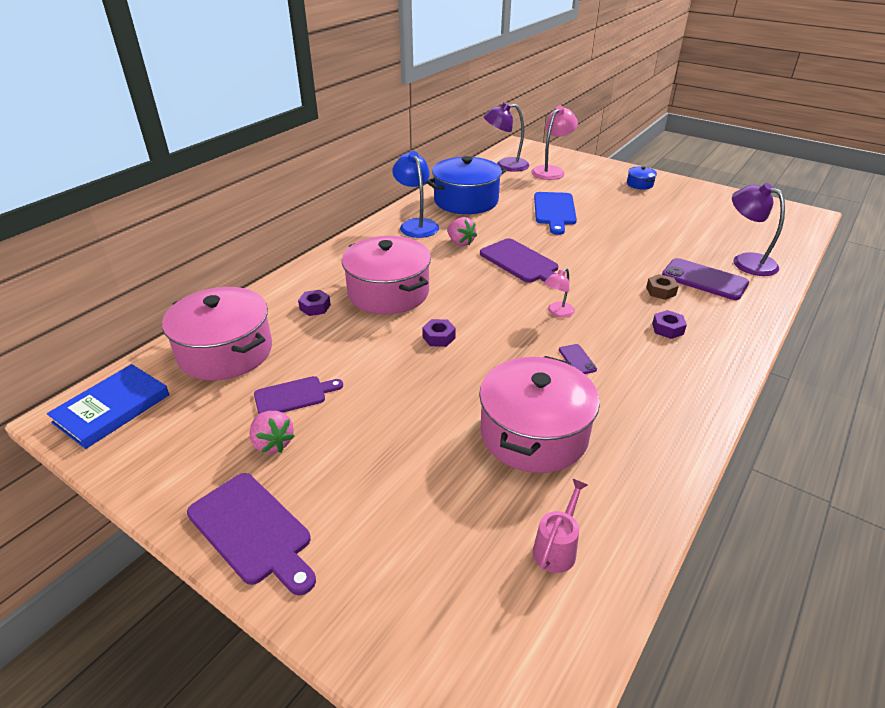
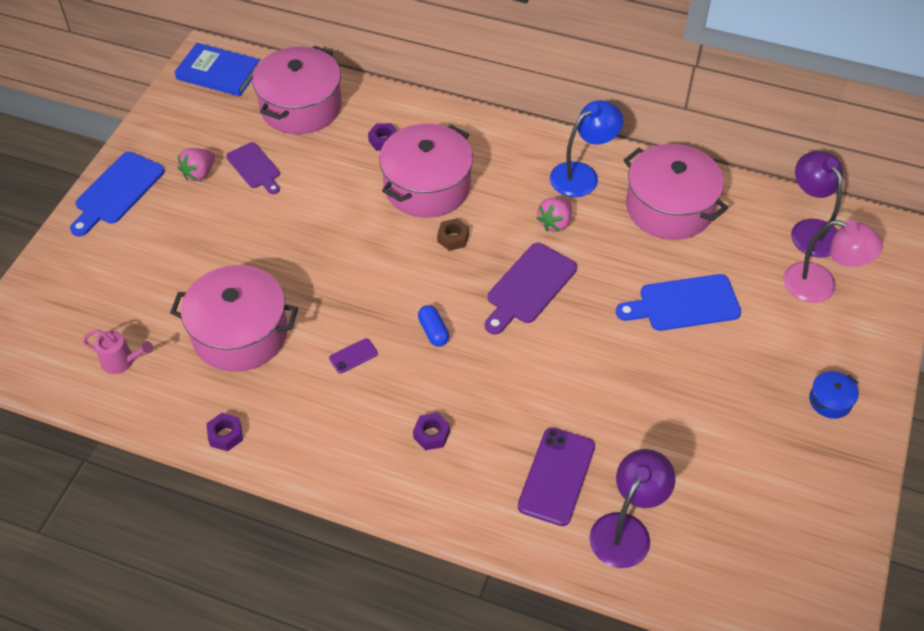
camera: 75 degrees right, 15 degrees up
purple cutting board [187,473,316,596] -> blue cutting board [70,152,164,236]
purple nut [422,319,456,347] -> purple nut moved to [206,413,243,451]
blue pot [426,156,507,214] -> pink pot [624,144,728,240]
pink lamp [544,268,575,318] -> blue capsule [418,305,449,347]
brown nut [646,274,679,300] -> brown nut moved to [437,218,469,251]

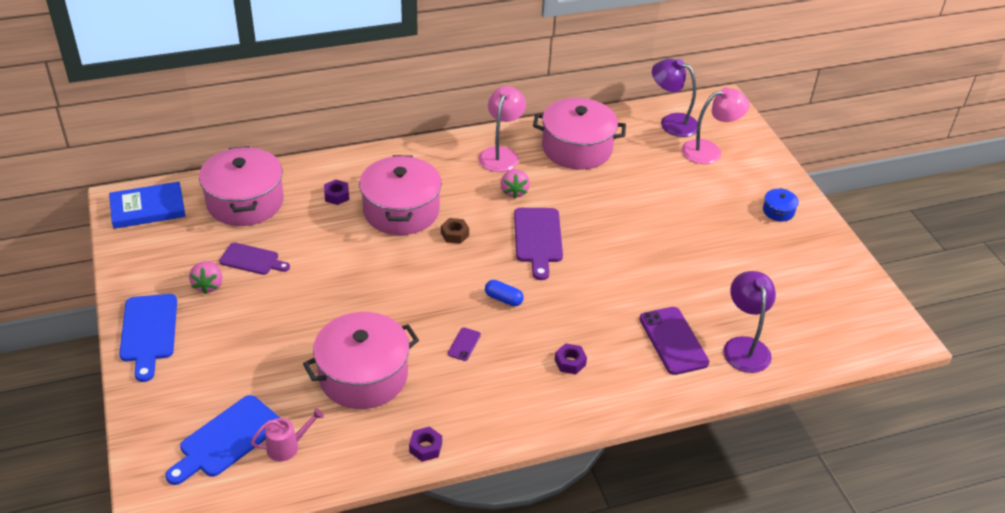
camera: 40 degrees left, 10 degrees down
blue lamp [550,100,623,197] -> pink lamp [479,86,526,172]
blue cutting board [616,274,741,331] -> blue cutting board moved to [165,395,280,485]

